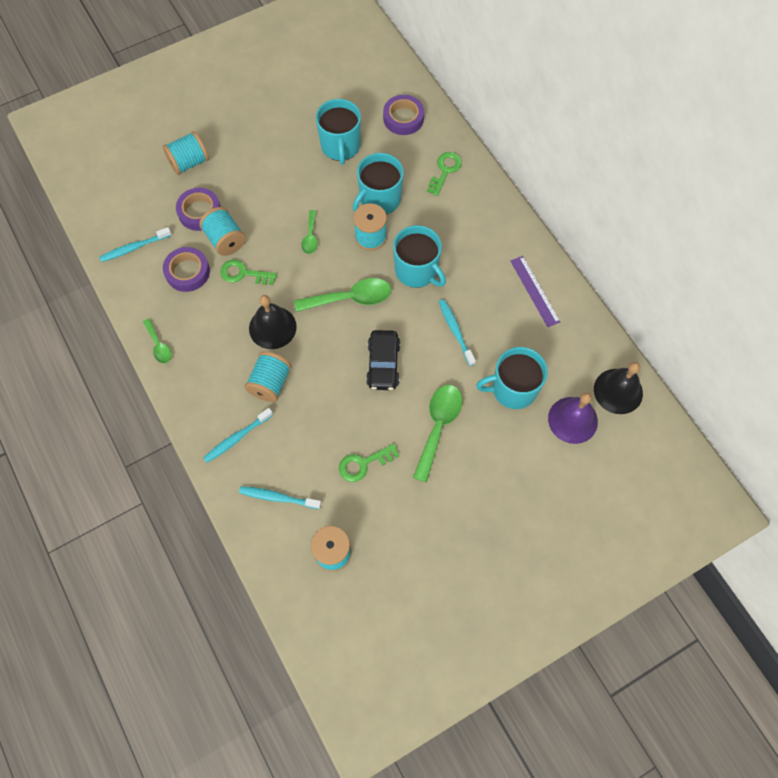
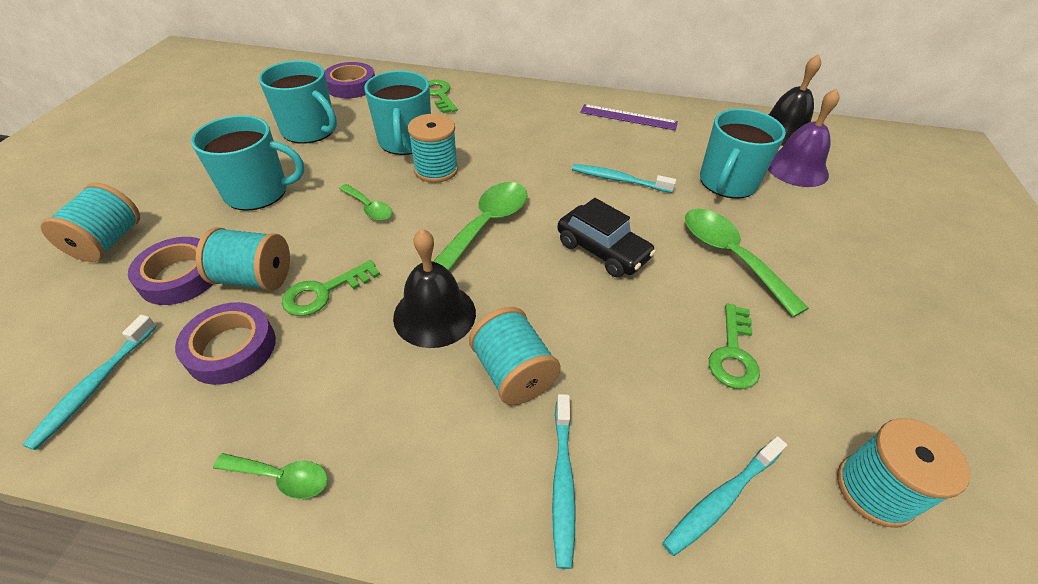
camera: 50 degrees left, 20 degrees down
turquoise mug [393,225,446,288] -> turquoise mug moved to [191,115,304,211]

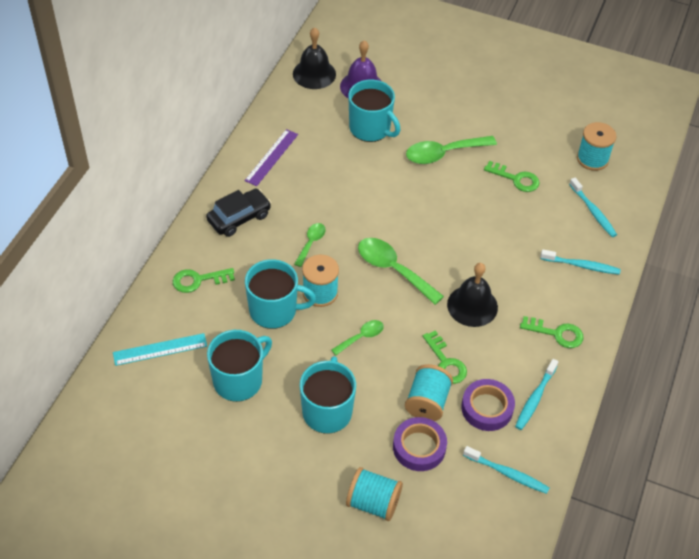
camera: 80 degrees left, 5 degrees up
green spoon [213,453,328,499] -> green spoon moved to [294,223,326,267]
purple tape [324,62,375,98] -> turquoise ruler [113,333,207,366]
turquoise spool [469,307,561,405] -> none
black car [557,198,656,277] -> black car moved to [206,189,271,237]
turquoise toothbrush [572,164,676,193] -> turquoise toothbrush moved to [515,359,558,430]
none -> green key [520,316,583,348]

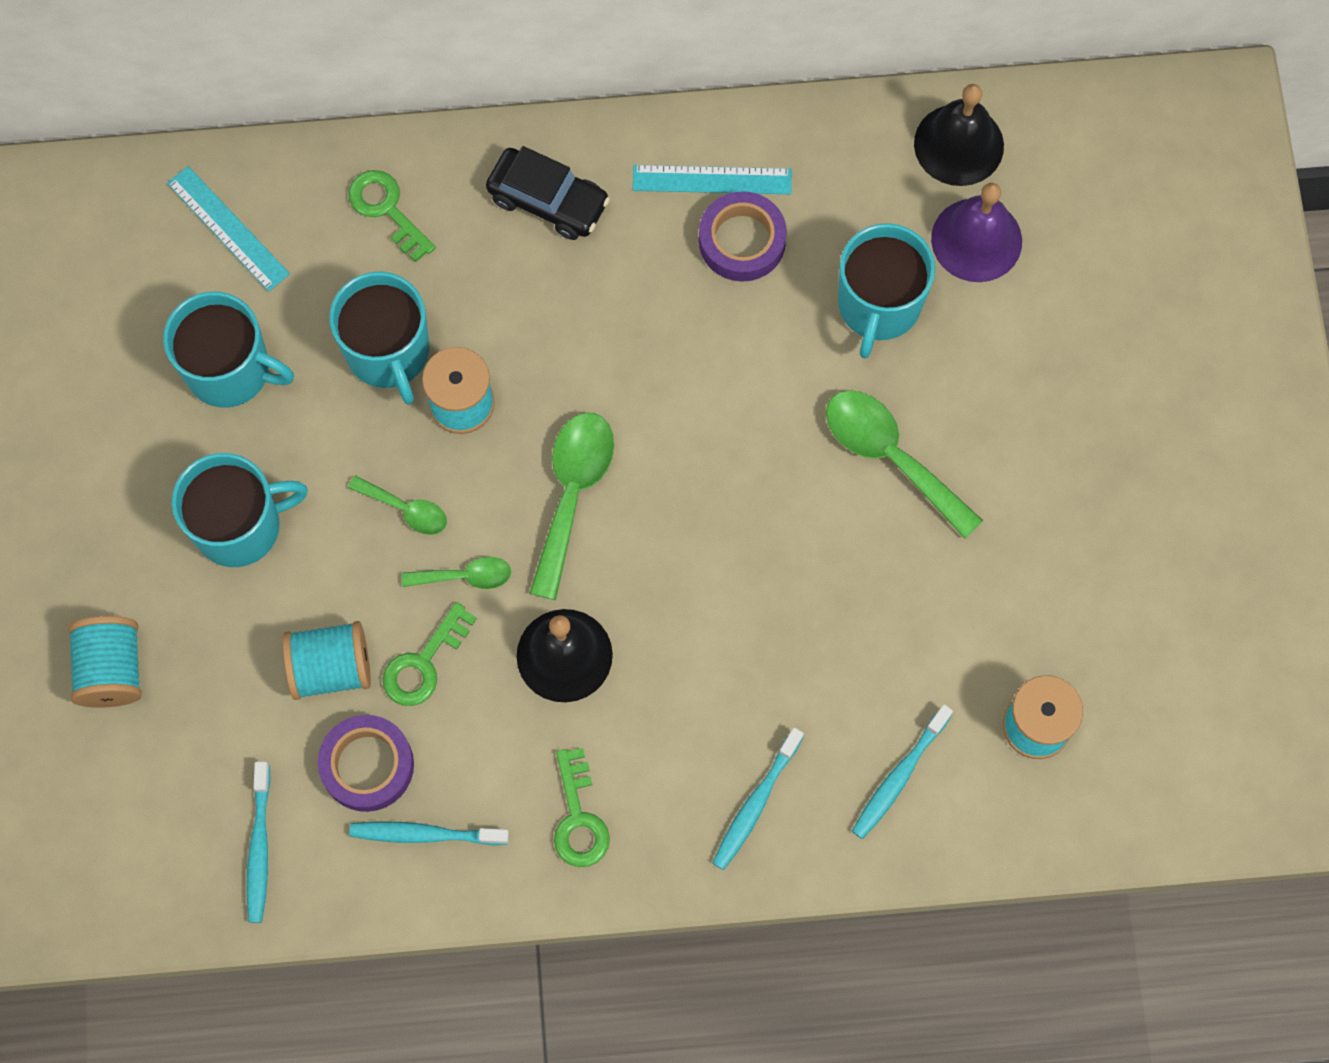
camera: 65 degrees right, 20 degrees up
purple ruler [245,129,298,186] -> turquoise ruler [633,165,792,194]
green spoon [294,223,326,267] -> green spoon moved to [402,557,511,589]
purple tape [393,417,447,471] -> purple tape moved to [699,191,787,282]
green key [484,161,540,192] -> none
turquoise toothbrush [540,249,621,275] -> turquoise toothbrush turned 45 degrees clockwise [712,728,804,870]

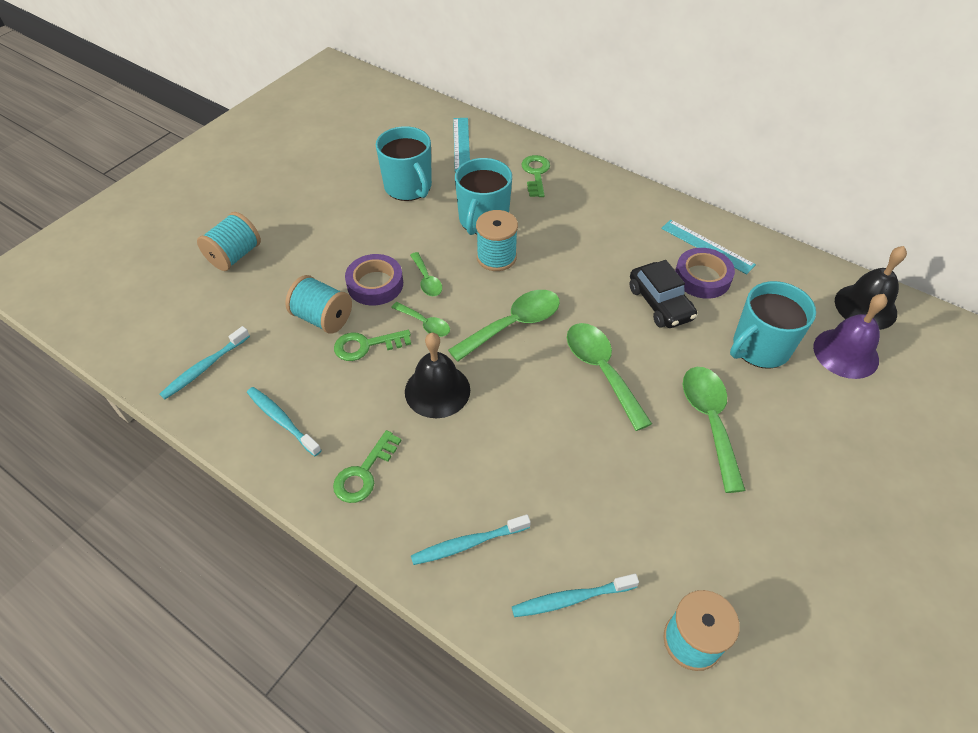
camera: 40 degrees right, 20 degrees down
turquoise mug [172,453,308,567] -> none
purple tape [318,715,414,812] -> purple tape moved to [345,254,403,306]
black car [486,146,610,240] -> black car moved to [629,260,697,328]
none -> green spoon [567,323,652,431]

